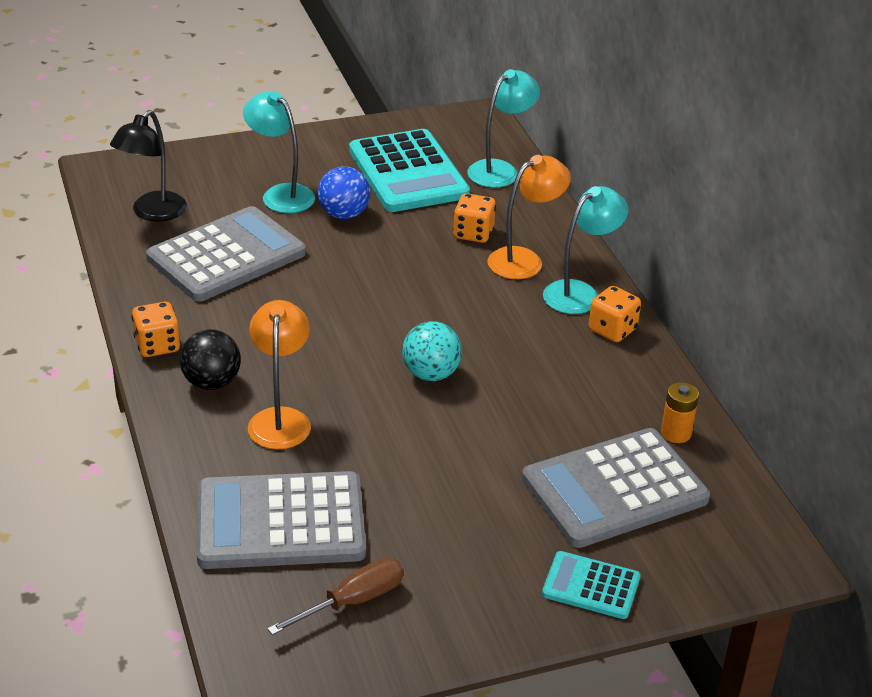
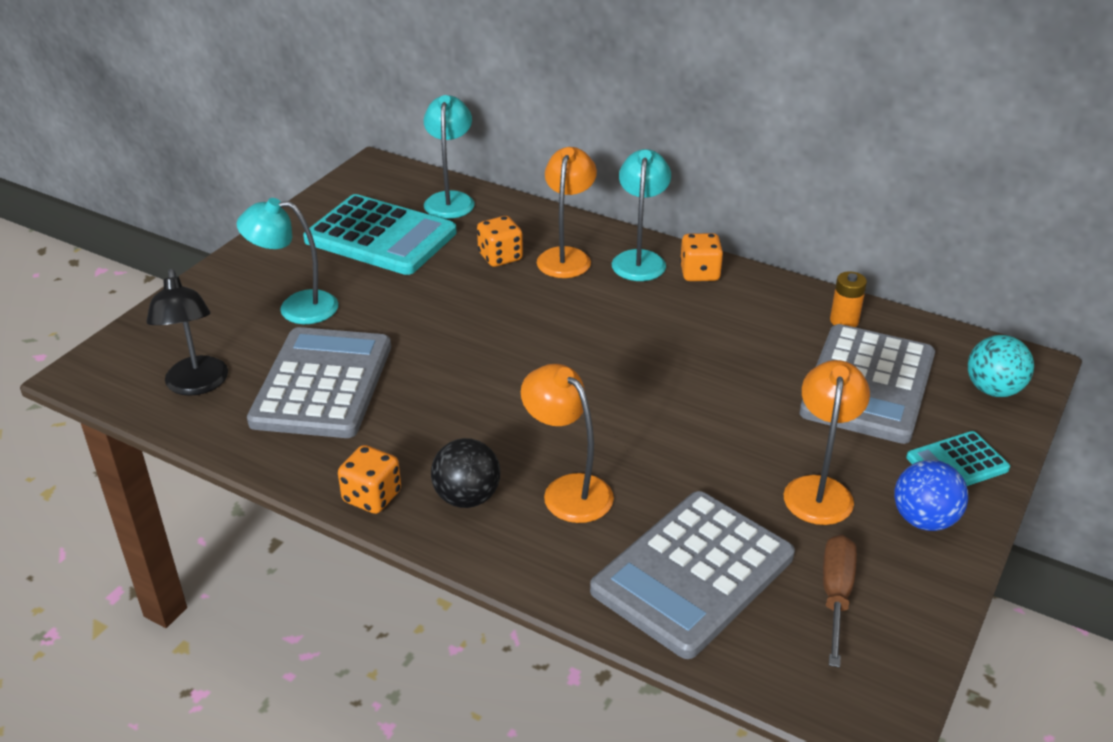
camera: 40 degrees left, 0 degrees up
blue ball [318,166,370,219] -> blue ball moved to [894,460,968,531]
turquoise ball [402,321,462,381] -> turquoise ball moved to [968,335,1034,397]
none -> orange lamp [784,360,870,525]

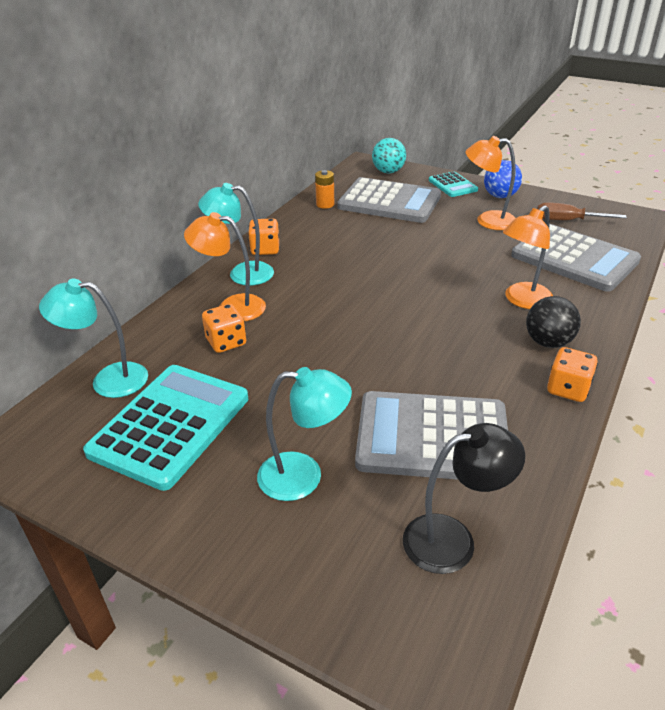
camera: 90 degrees left, 0 degrees up
turquoise lamp [237,198,338,324] -> turquoise lamp turned 90 degrees counterclockwise [257,367,352,501]

